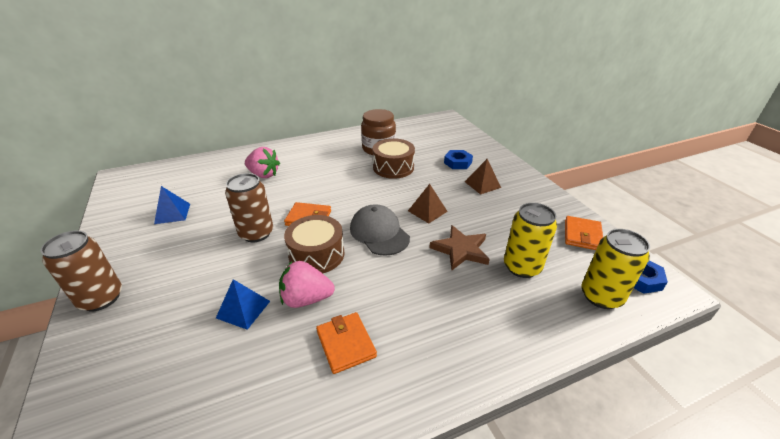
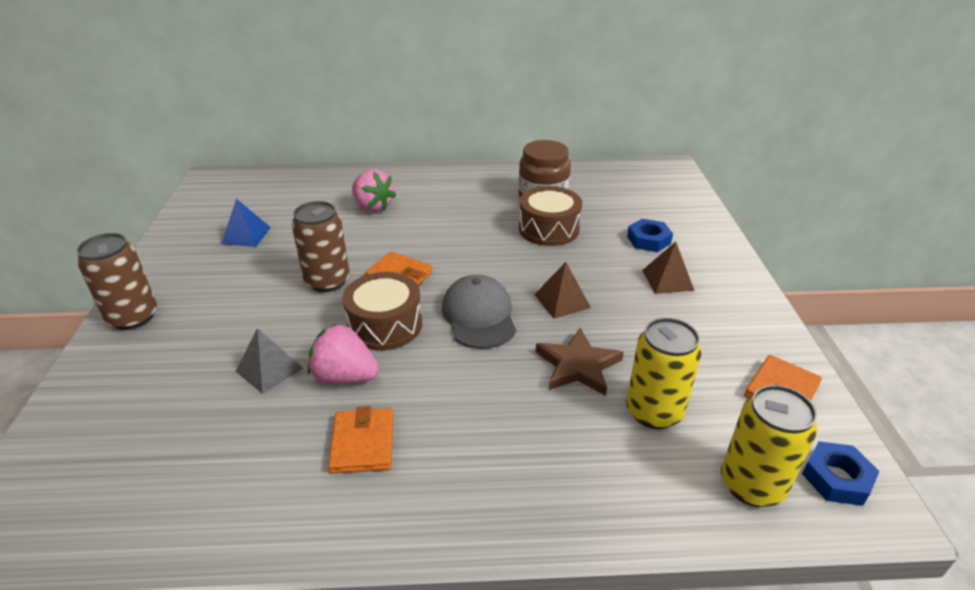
camera: 20 degrees right, 0 degrees up
blue pyramid [216,279,270,330] -> grey pyramid [236,328,303,394]

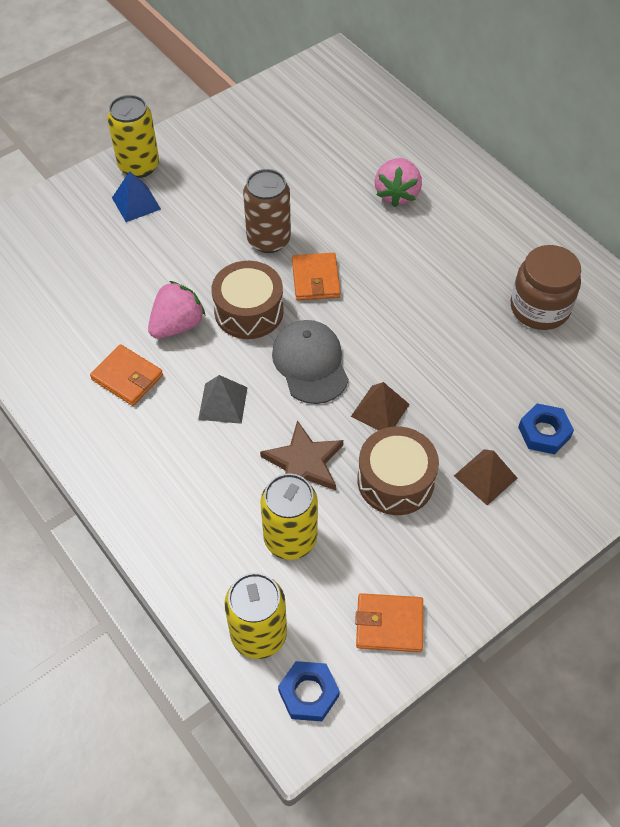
camera: 55 degrees right, 20 degrees up
brown can [77,233,157,330] -> yellow can [107,95,159,178]
blue pyramid [221,199,271,247] -> blue pyramid moved to [112,171,161,222]
grey pyramid [236,328,303,394] -> grey pyramid moved to [198,375,248,424]
pink strawberry [308,323,379,384] -> pink strawberry turned 60 degrees clockwise [148,281,206,339]
orange wallet [328,406,394,474] -> orange wallet turned 75 degrees clockwise [90,344,163,406]
grey cap [442,275,516,349] -> grey cap turned 60 degrees counterclockwise [272,320,349,404]
brown drum [519,186,582,246] -> brown drum moved to [357,426,439,515]

